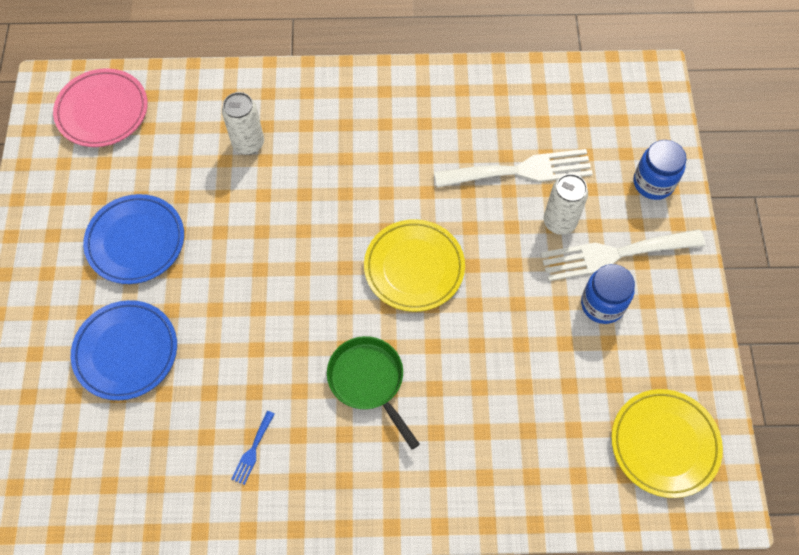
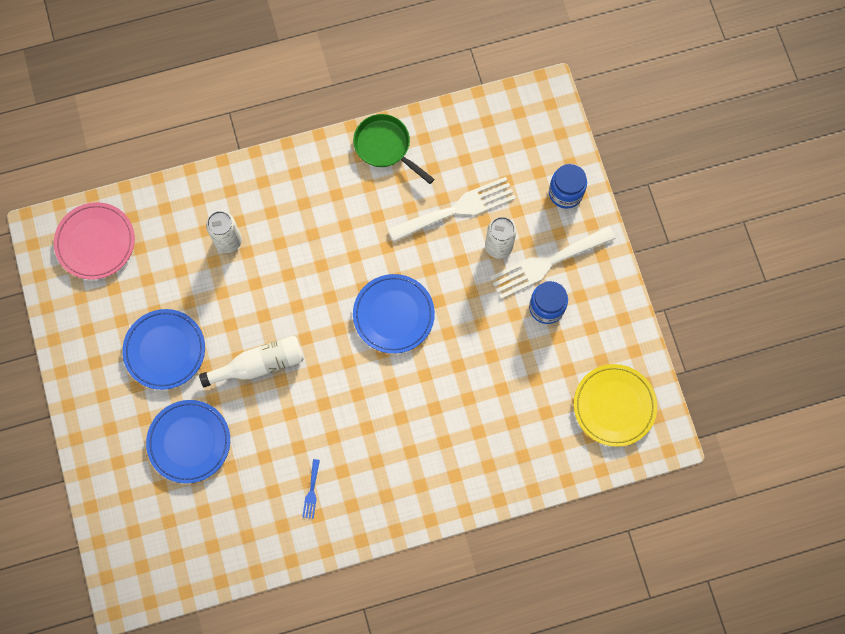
camera: 15 degrees left, 10 degrees up
green pan [327,336,420,450] -> green pan moved to [353,114,434,184]
yellow plate [364,219,465,312] -> blue plate [353,274,435,354]
none -> white bottle [199,336,304,387]

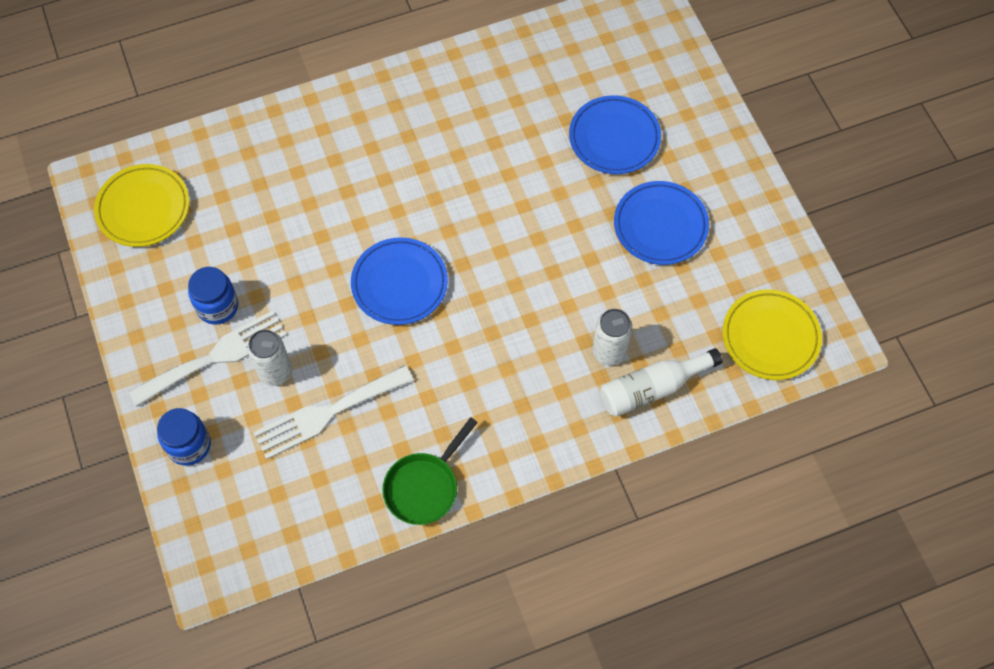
camera: 175 degrees right, 10 degrees down
pink plate [54,202,135,280] -> yellow plate [722,290,822,380]
white bottle [199,336,304,387] -> white bottle moved to [600,348,722,417]
blue fork [302,459,320,519] -> none
green pan [353,114,434,184] -> green pan turned 90 degrees clockwise [382,417,478,525]

